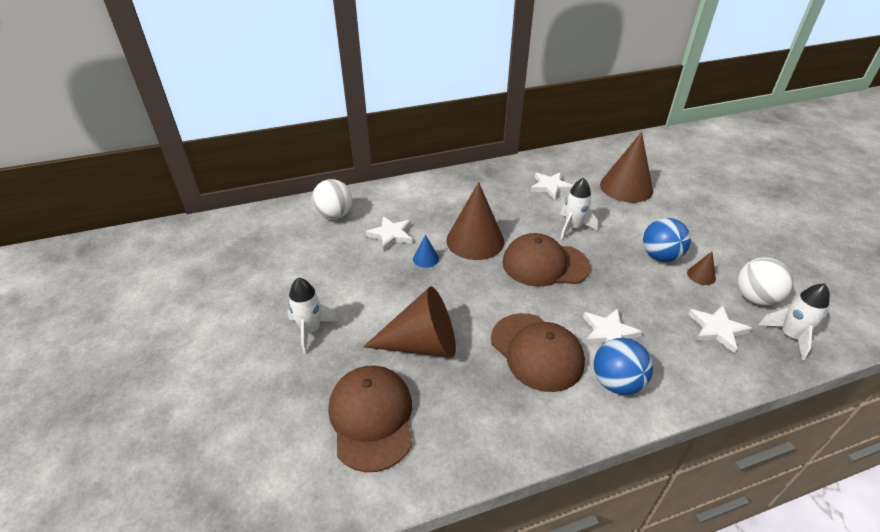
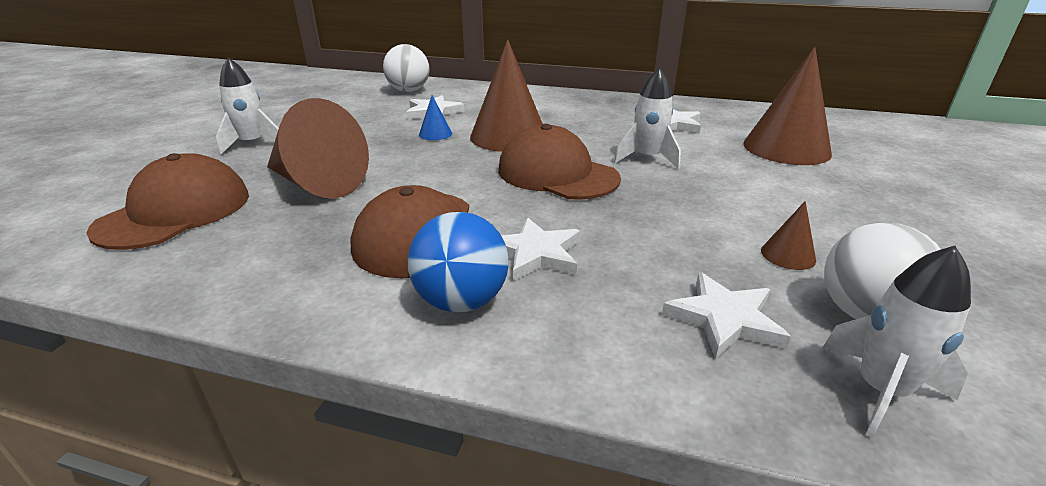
camera: 35 degrees right, 10 degrees down
blue ball [643,218,691,262] -> none

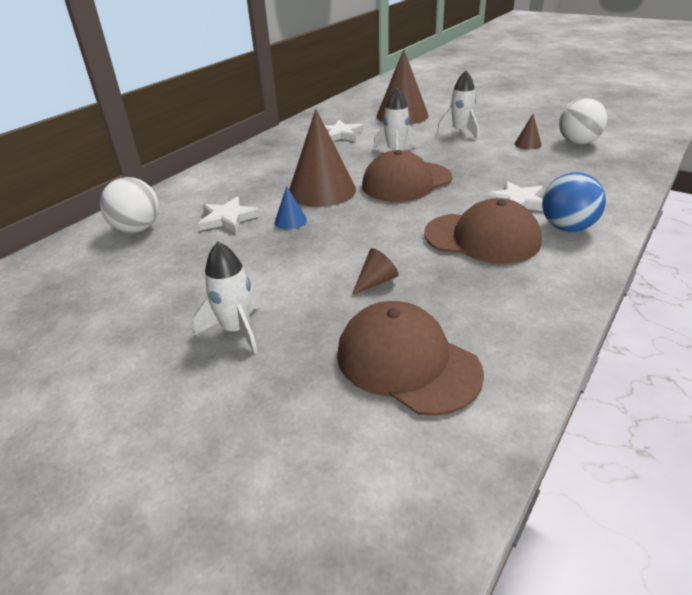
camera: 70 degrees left, 5 degrees up
brown cone [267,98,369,198] -> brown cone [352,248,399,295], size x0.43
white star [662,272,791,359] -> none
white rocket [822,246,971,438] -> white rocket moved to [437,70,479,139]

